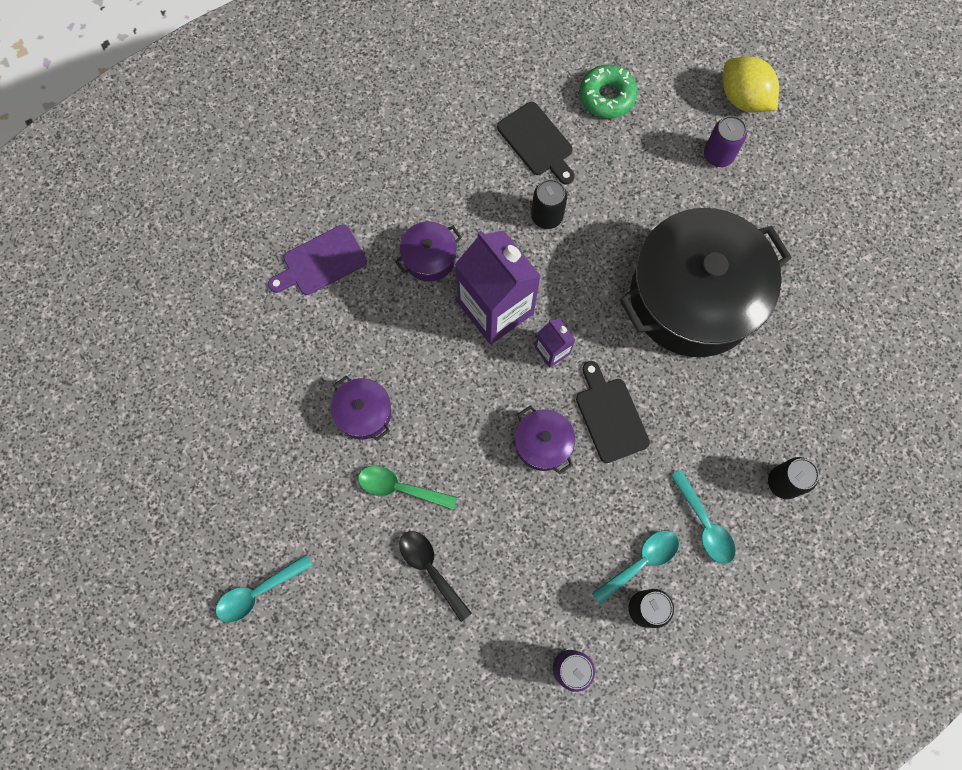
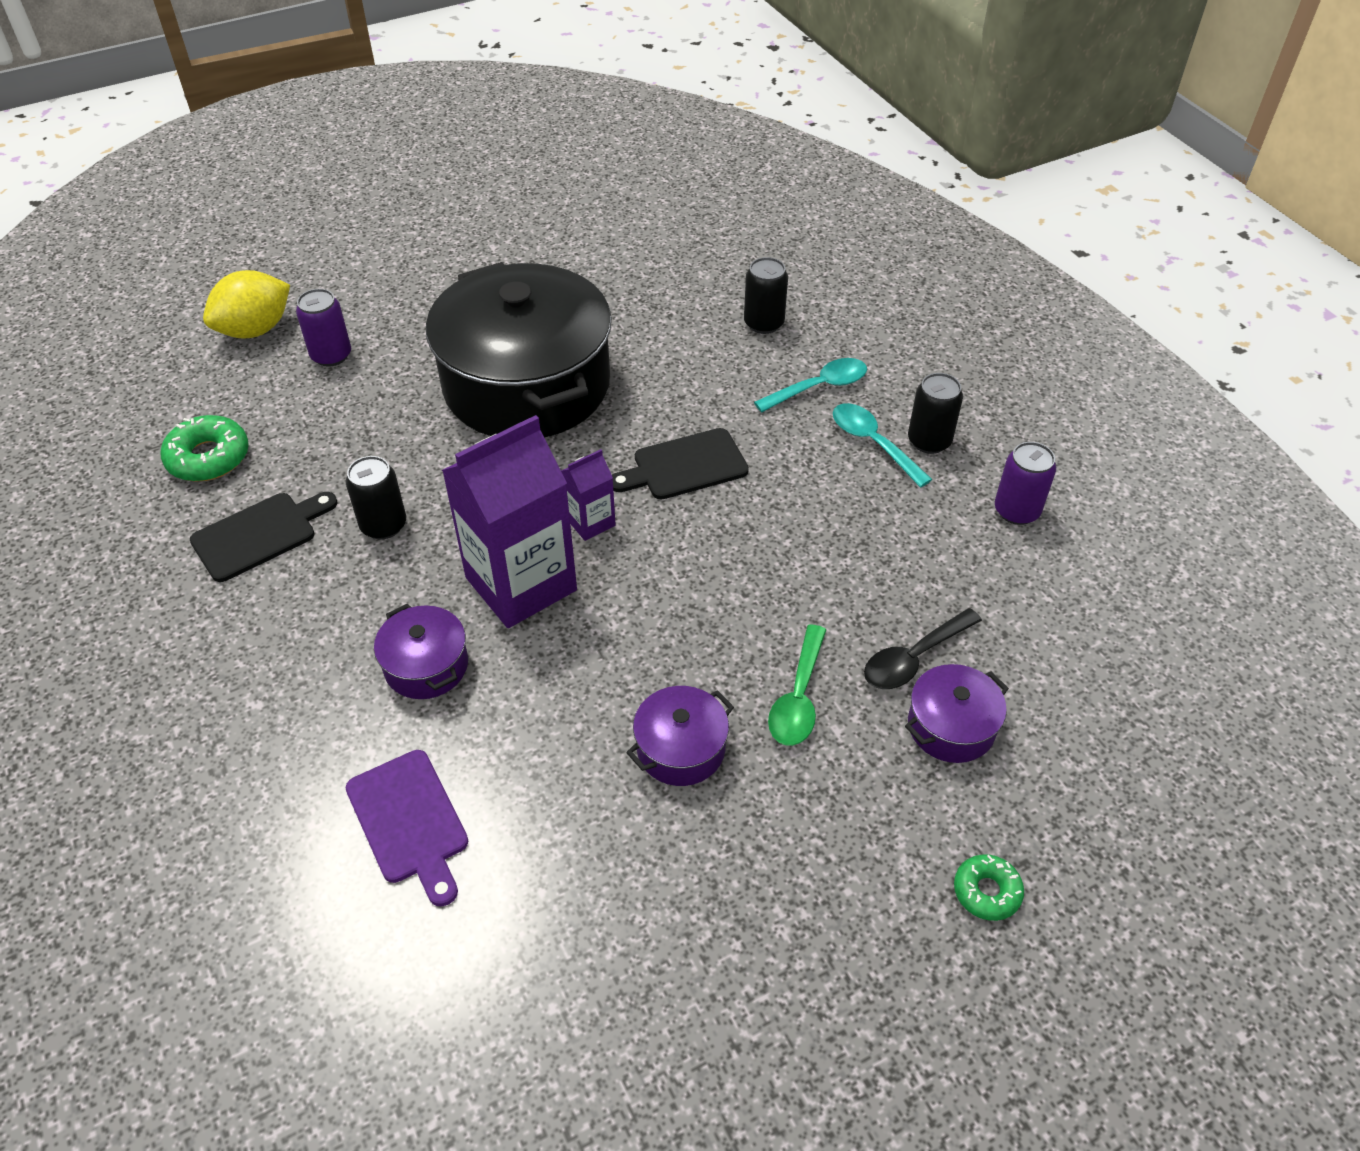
camera: 90 degrees left, 25 degrees down
turquoise spoon [216,554,313,623] -> green donut [954,854,1024,921]
purple pot [515,405,575,474] -> purple pot moved to [905,664,1009,763]

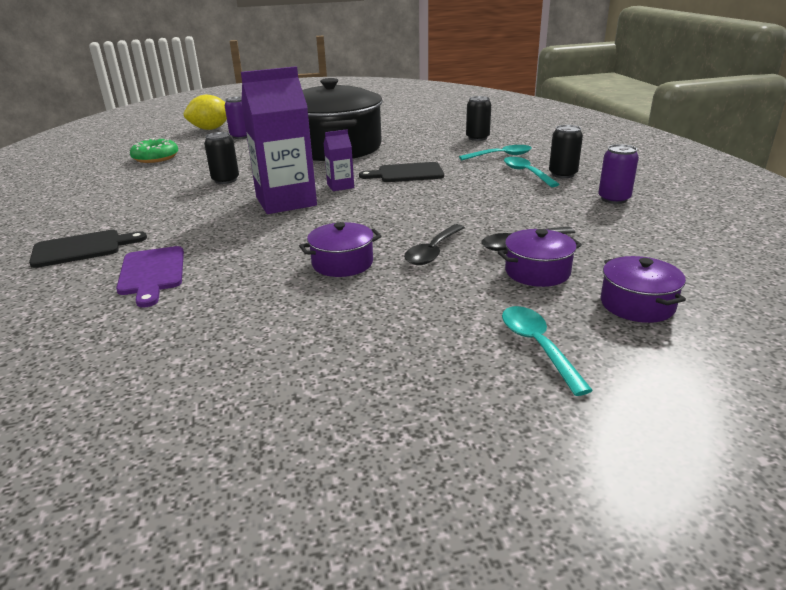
camera: 15 degrees right, 20 degrees down
black cutting board [190,492,337,582] -> black cutting board moved to [29,230,147,268]
purple pot [374,603,468,699] -> purple pot moved to [600,256,686,323]
green spoon [768,625,826,746] -> black spoon [404,224,465,265]
green donut [954,854,1024,921] -> turquoise spoon [502,306,593,396]

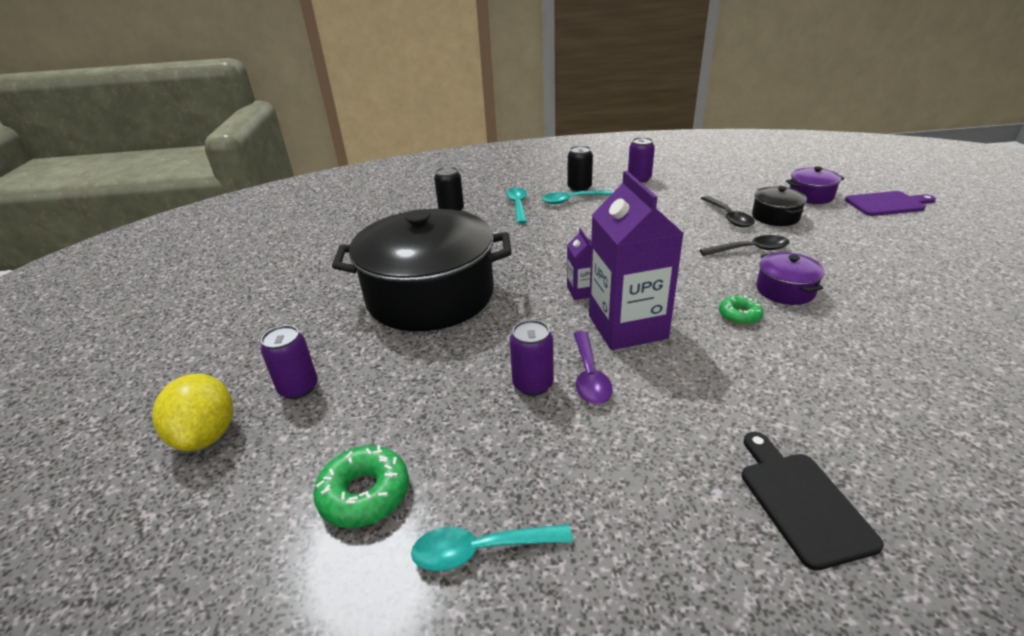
camera: 80 degrees left, 5 degrees up
purple cutting board [116,246,184,308] -> purple cutting board moved to [845,191,936,216]
black can [204,132,239,184] -> purple can [510,320,554,396]
black cutting board [359,162,444,182] -> none
black spoon [404,224,465,265] -> black spoon turned 45 degrees counterclockwise [700,235,789,256]
purple pot [498,229,582,287] -> black pot [752,186,807,226]
turquoise spoon [502,306,593,396] -> turquoise spoon moved to [411,524,573,571]
none -> purple spoon [574,331,613,404]
none -> green donut [719,295,764,325]

